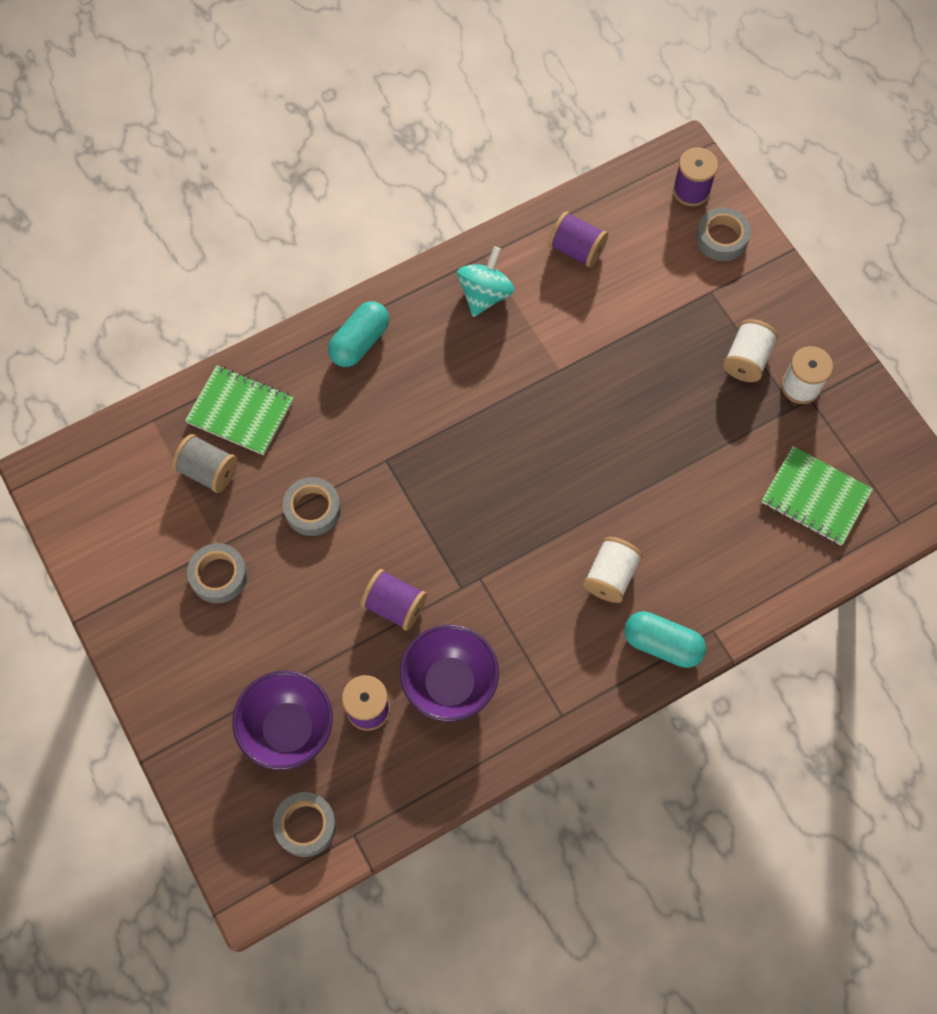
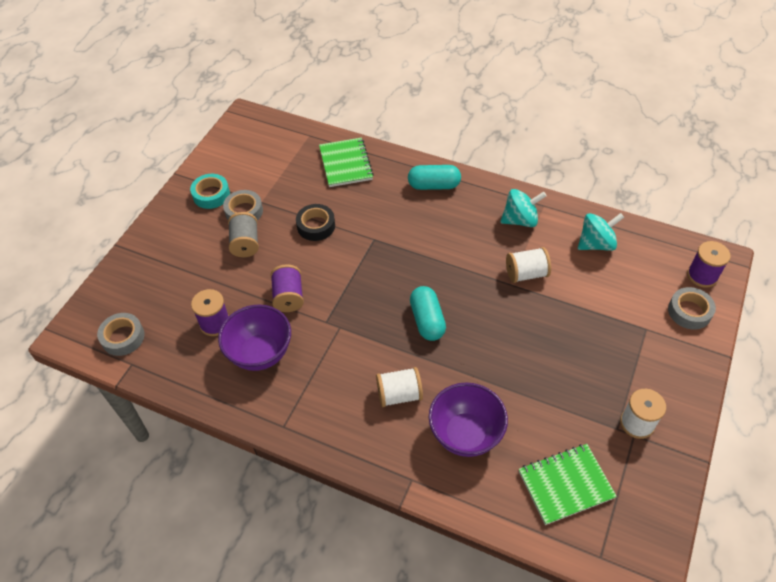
camera: 55 degrees right, 15 degrees down
grey spool [172,434,238,493] -> grey spool moved to [228,212,259,257]
purple bowl [232,671,333,770] -> purple bowl moved to [429,382,508,457]
grey tape [283,477,341,536] -> black tape [296,204,335,241]
purple spool [548,211,608,267] -> turquoise spinning top [578,213,624,251]
turquoise capsule [624,611,706,668] -> turquoise capsule moved to [410,286,446,341]
white spool [723,319,778,382] -> white spool moved to [506,247,551,283]
green notebook [762,446,873,545] -> green notebook turned 75 degrees clockwise [519,444,617,525]
none -> turquoise tape [190,174,230,209]

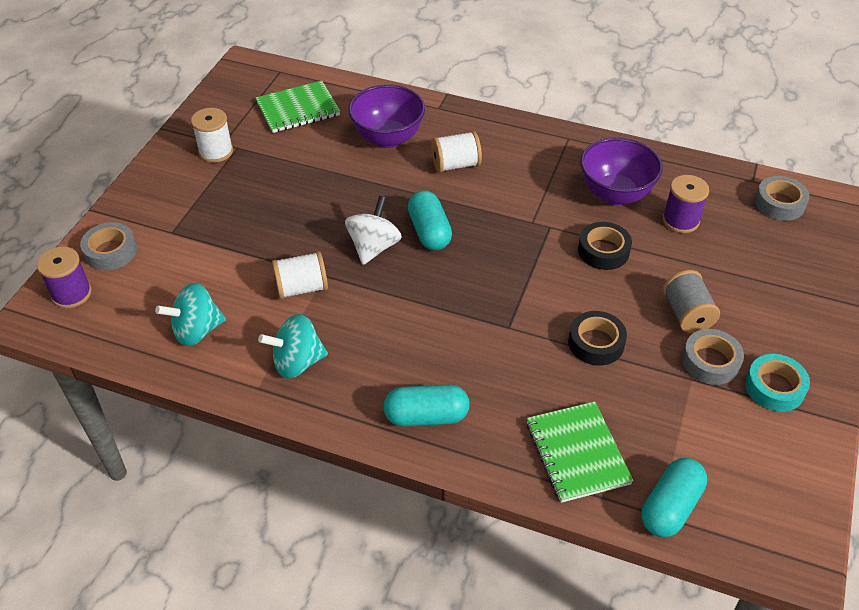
camera: 175 degrees right, 5 degrees down
purple spool [270,264,304,312] -> black tape [578,222,632,270]
none -> white spinning top [345,196,402,265]
none -> turquoise capsule [641,458,707,537]

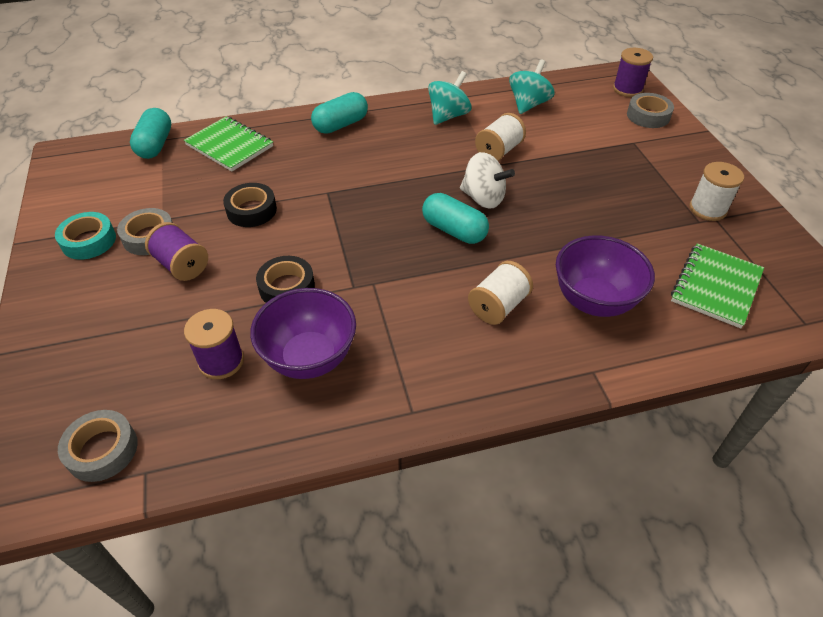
camera: 145 degrees right, 0 degrees up
white spinning top [345,196,402,265] -> white spinning top turned 45 degrees counterclockwise [460,152,515,209]
grey spool [663,270,720,333] -> purple spool [145,222,208,281]

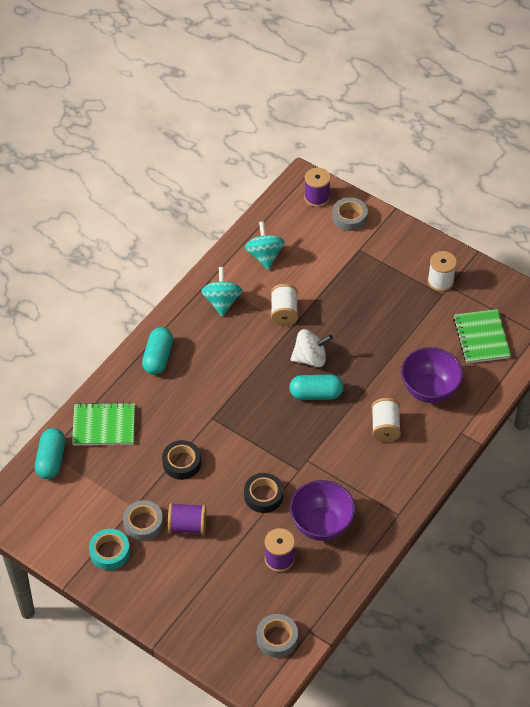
camera: 40 degrees left, 5 degrees up
turquoise capsule [130,108,171,159] -> turquoise capsule turned 45 degrees clockwise [35,428,65,479]

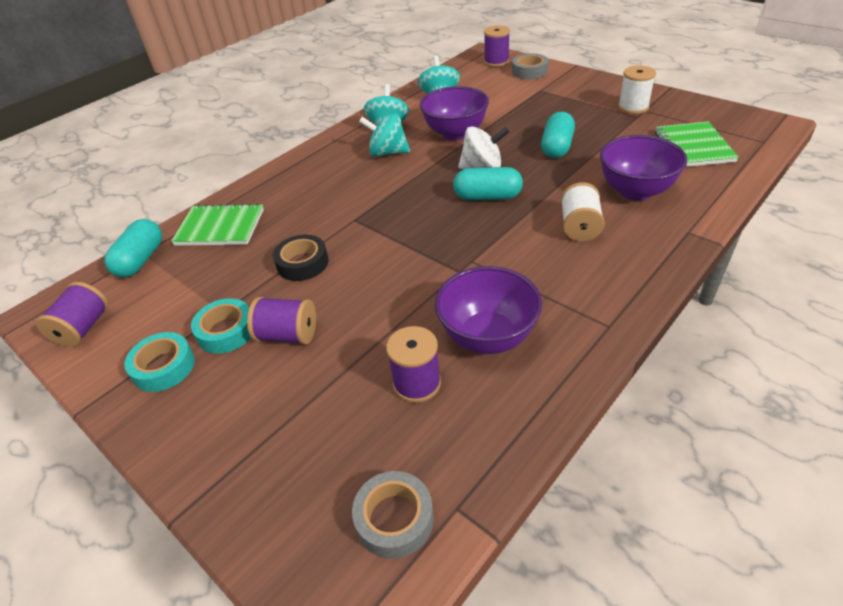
camera: 10 degrees right, 10 degrees down
grey tape [123,500,163,541] -> turquoise tape [191,298,251,354]
turquoise capsule [142,327,173,375] -> turquoise capsule moved to [541,112,575,158]
black tape [244,473,283,513] -> none
white spool [271,284,298,326] -> purple bowl [420,86,489,141]
none -> purple spool [36,282,109,347]
none -> turquoise spinning top [359,113,410,157]

